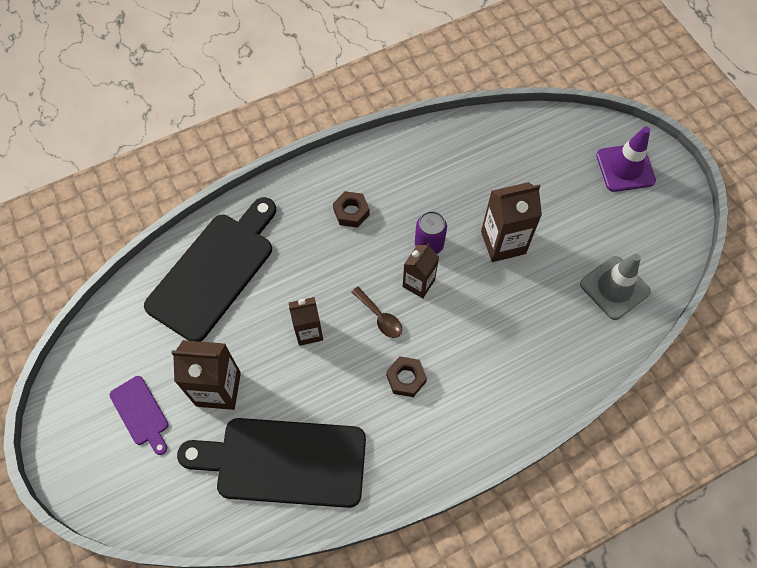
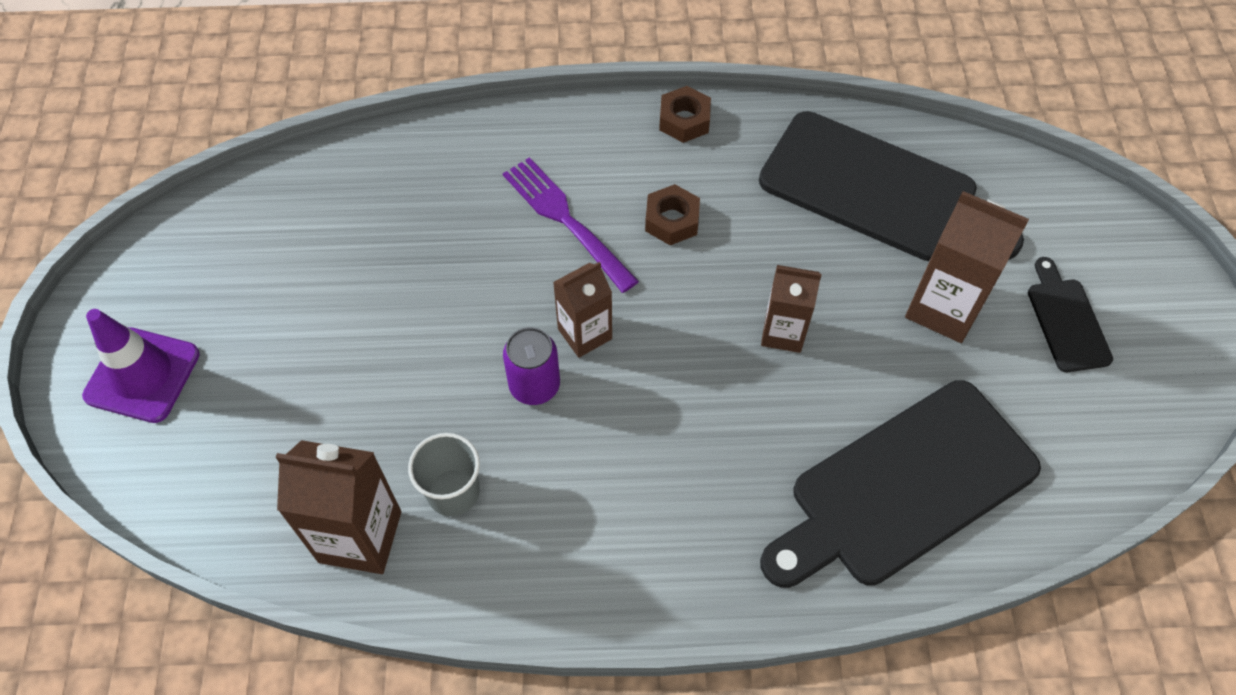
camera: 155 degrees left, 5 degrees down
purple cutting board [109,376,169,455] -> black cutting board [1028,257,1113,372]
brown nut [333,191,370,228] -> brown nut moved to [659,86,711,143]
brown spoon [352,287,402,338] -> none
brown carton [481,182,542,262] -> brown carton moved to [276,440,401,574]
grey traffic cone [580,254,651,320] -> none
none -> grey cup [408,433,480,516]
none -> purple fork [503,157,639,293]

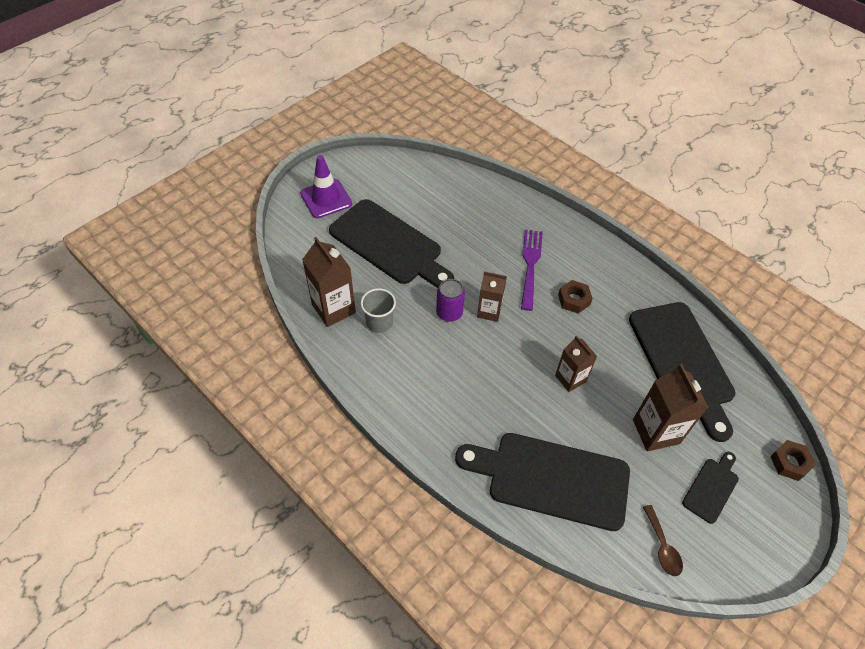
camera: 45 degrees right, 5 degrees down
brown nut [659,86,711,143] -> brown nut moved to [770,440,816,481]
none -> black cutting board [329,199,454,288]
none -> brown spoon [643,505,683,576]

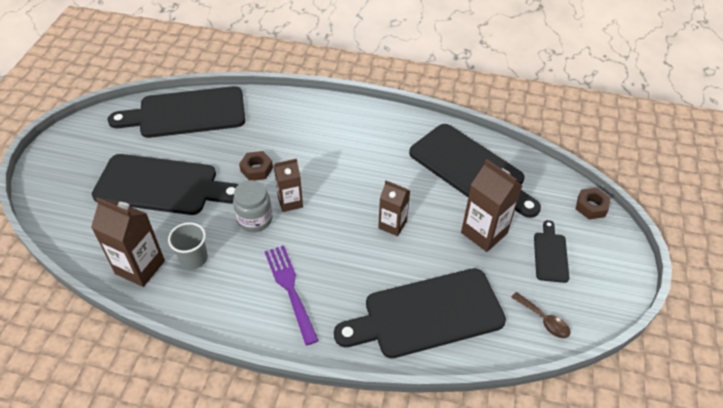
camera: 30 degrees left, 5 degrees down
purple traffic cone [300,155,352,218] -> none
purple can [436,279,465,322] -> grey jar [233,180,273,232]
purple fork [521,229,543,311] -> purple fork moved to [264,245,319,345]
brown nut [558,280,593,314] -> brown nut moved to [239,151,273,180]
none -> black cutting board [108,86,245,138]

